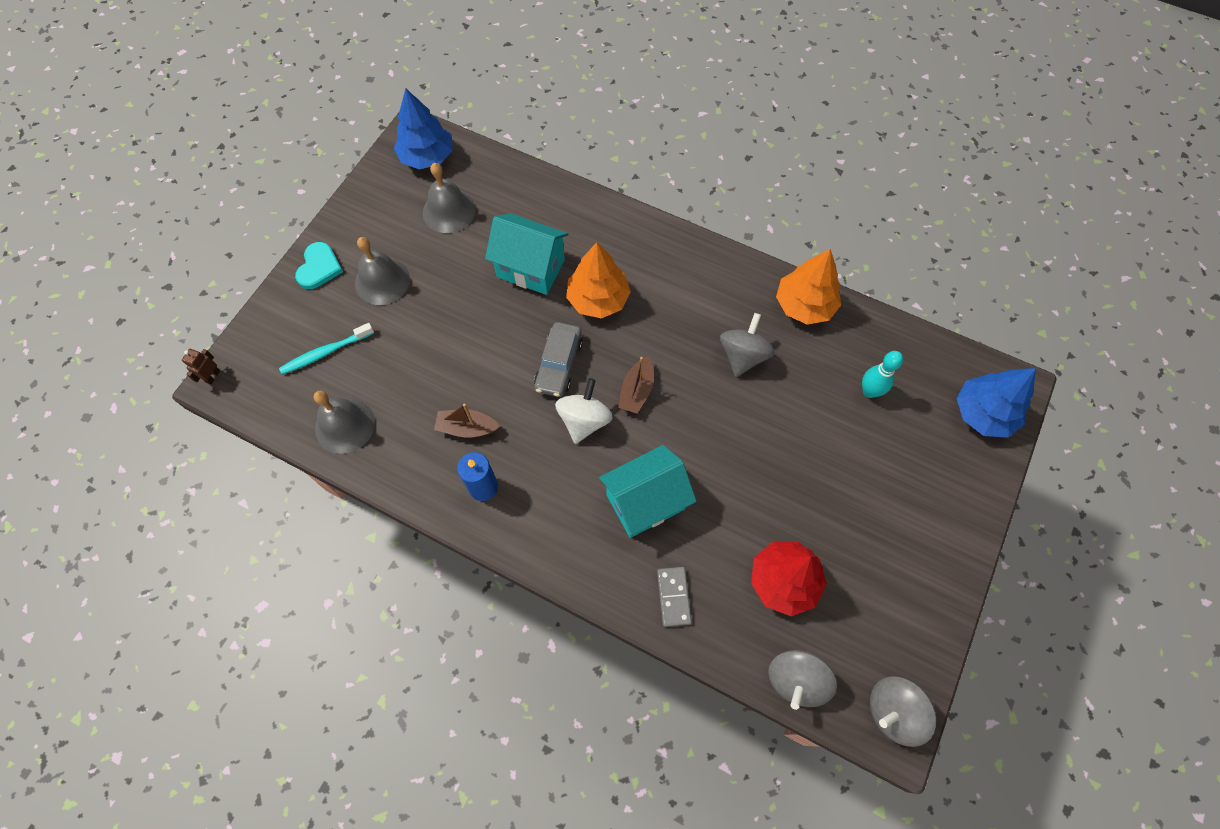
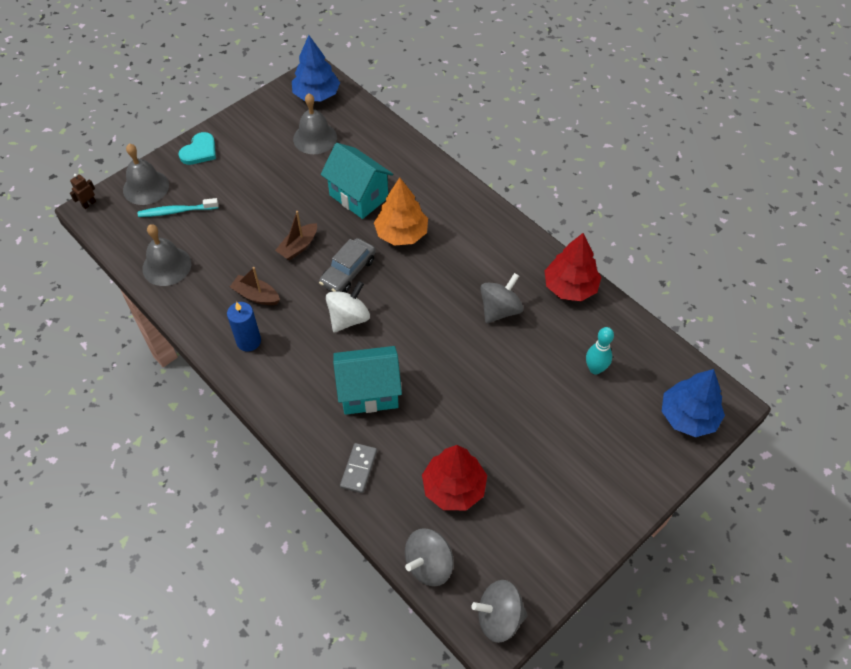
camera: 20 degrees right, 10 degrees down
grey bell [355,237,410,305] -> grey bell moved to [123,144,169,205]
brown boat [618,356,654,414] -> brown boat moved to [275,211,317,261]
orange tree [776,249,841,325] -> red tree [545,233,602,301]

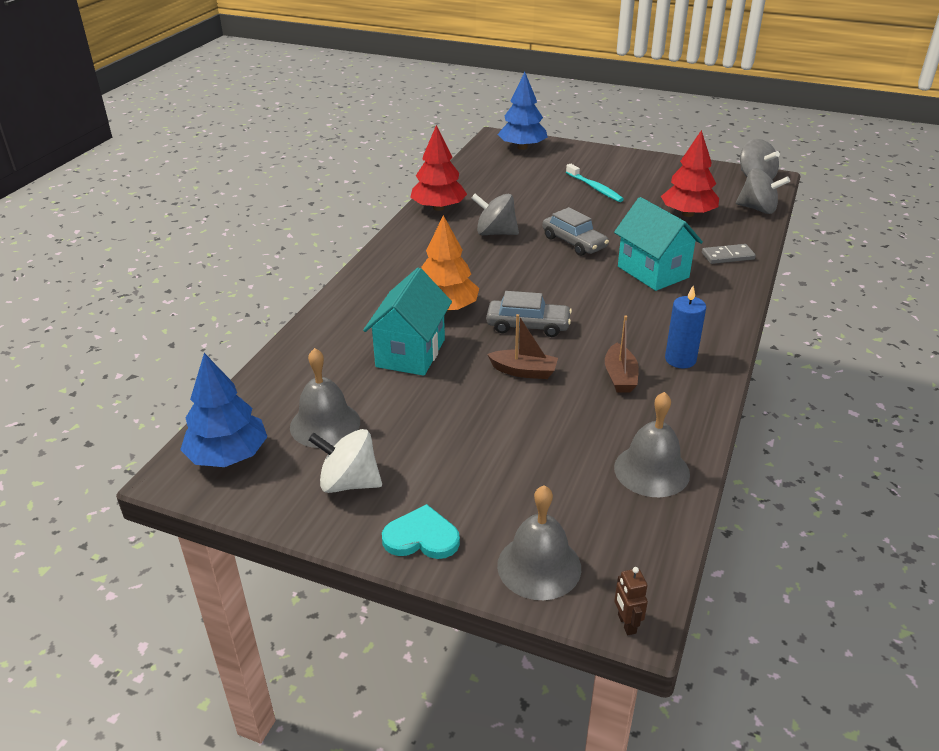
camera: 115 degrees left, 20 degrees down
brown robot [70,174,96,209] -> brown robot turned 60 degrees clockwise [614,567,648,635]
turquoise toothbrush [138,198,219,217] -> turquoise toothbrush moved to [566,164,624,202]
white spinning top [326,281,370,333] -> white spinning top moved to [308,429,382,493]
turquoise bowling pin [586,327,614,374] -> none
none -> grey car [542,207,609,256]

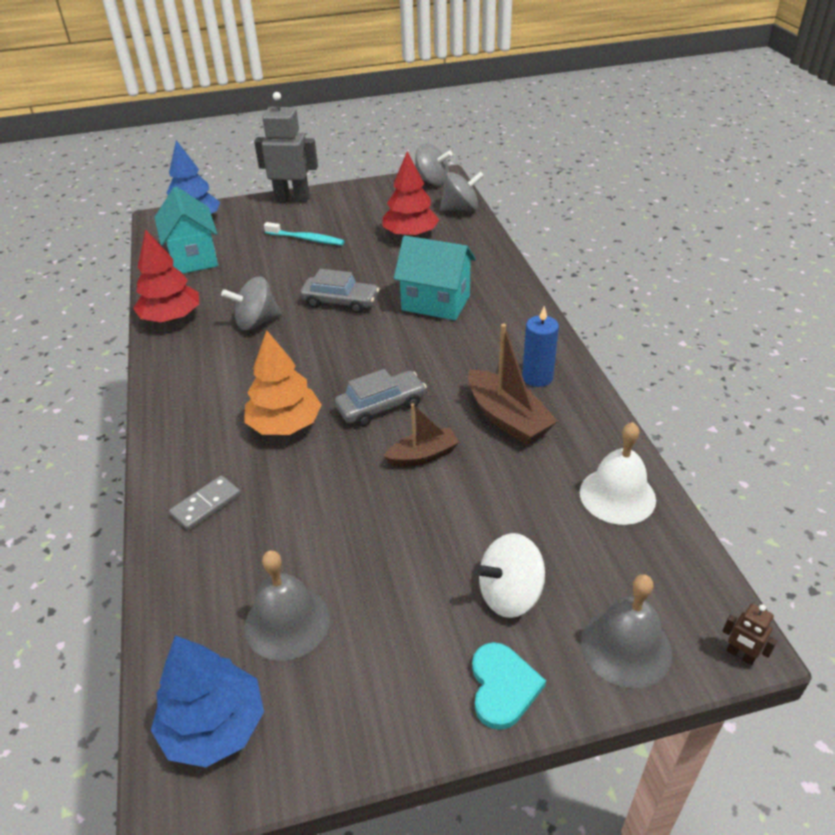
camera: 35 degrees left, 5 degrees up
white spinning top [308,429,382,493] -> white spinning top moved to [474,533,545,618]
turquoise house [363,268,452,376] -> turquoise house moved to [154,187,218,274]
turquoise heart [382,504,460,559] -> turquoise heart turned 120 degrees clockwise [472,642,546,730]
brown boat [605,316,639,393] -> brown boat [468,324,558,445], size x1.56
grey bell [614,392,690,497] -> white bell [580,422,656,525]
grey domino [702,244,756,264] -> grey domino moved to [169,476,241,531]
none -> grey robot [254,92,318,202]

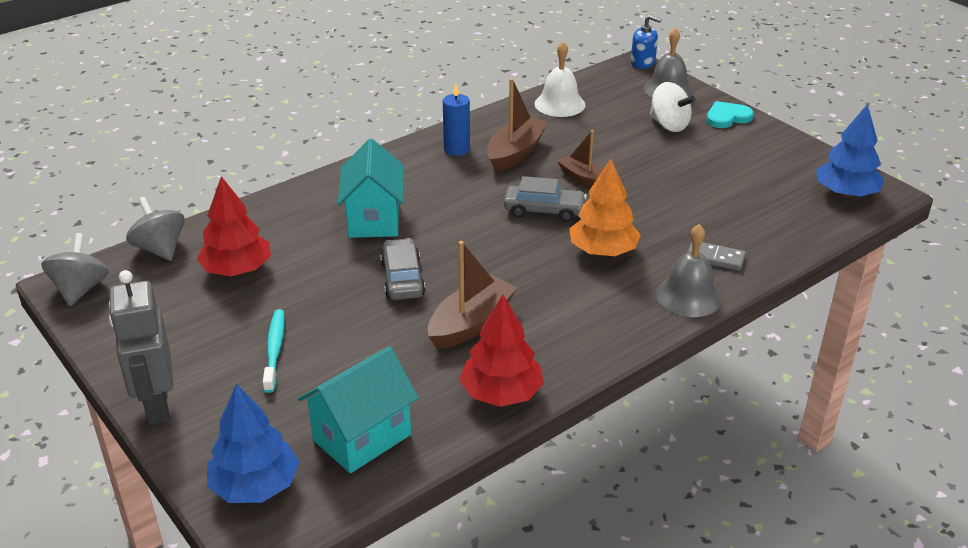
camera: 115 degrees left, 5 degrees down
grey spinning top [221,276,282,330] -> brown boat [428,241,517,349]
grey bell [244,550,330,661] -> grey bell moved to [656,224,722,317]
grey car [335,369,427,427] -> grey car turned 150 degrees clockwise [504,176,587,222]
brown robot [723,603,777,666] -> blue soap dispenser [631,15,661,69]

